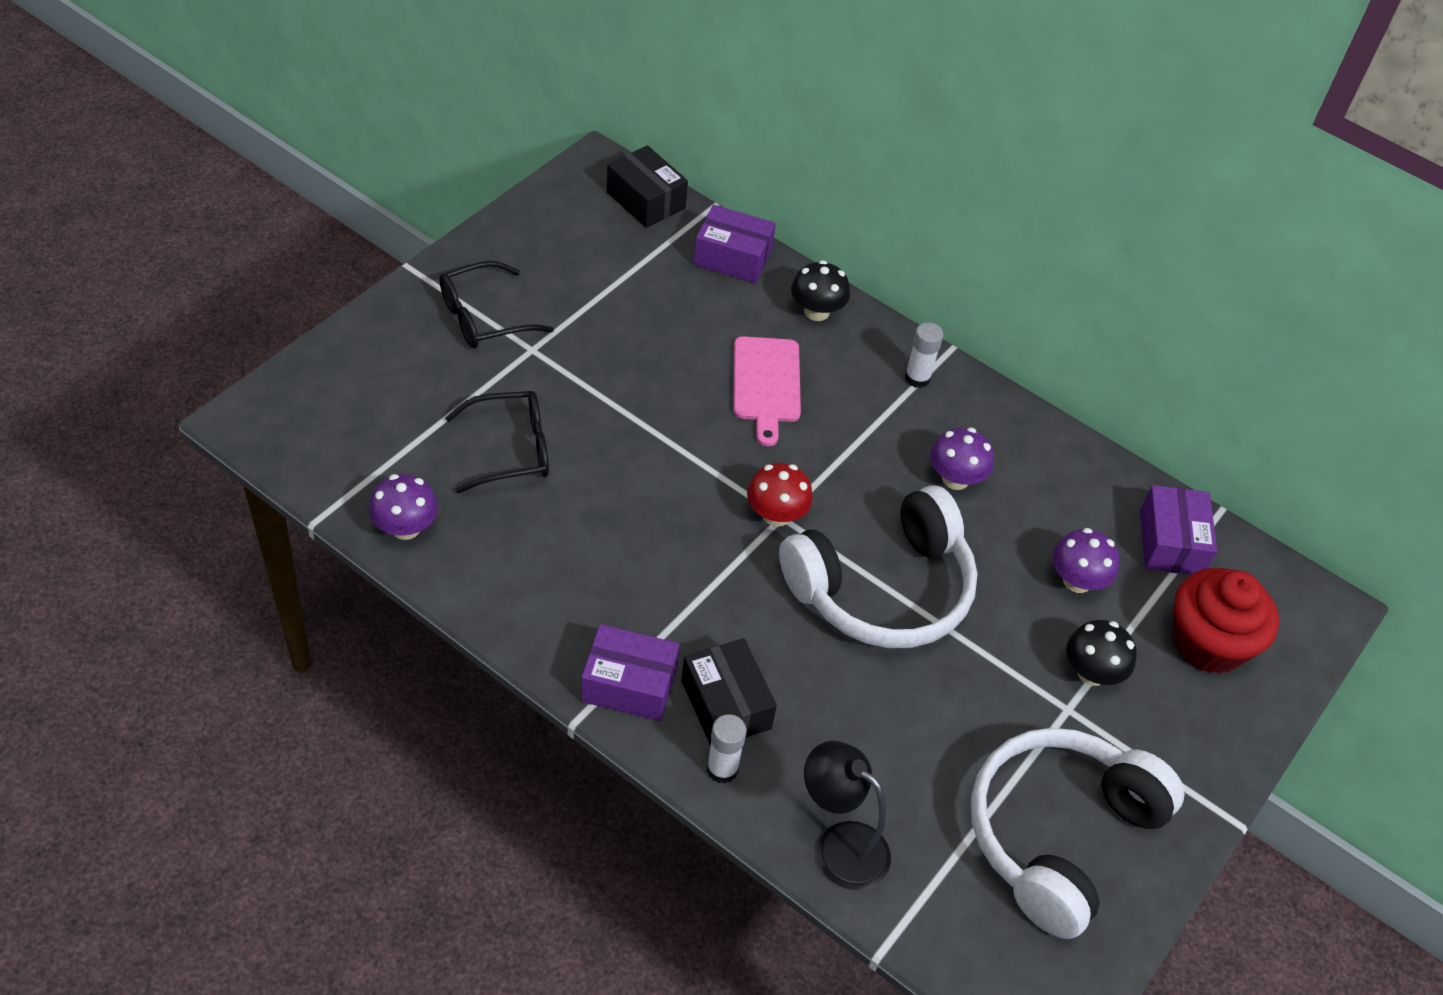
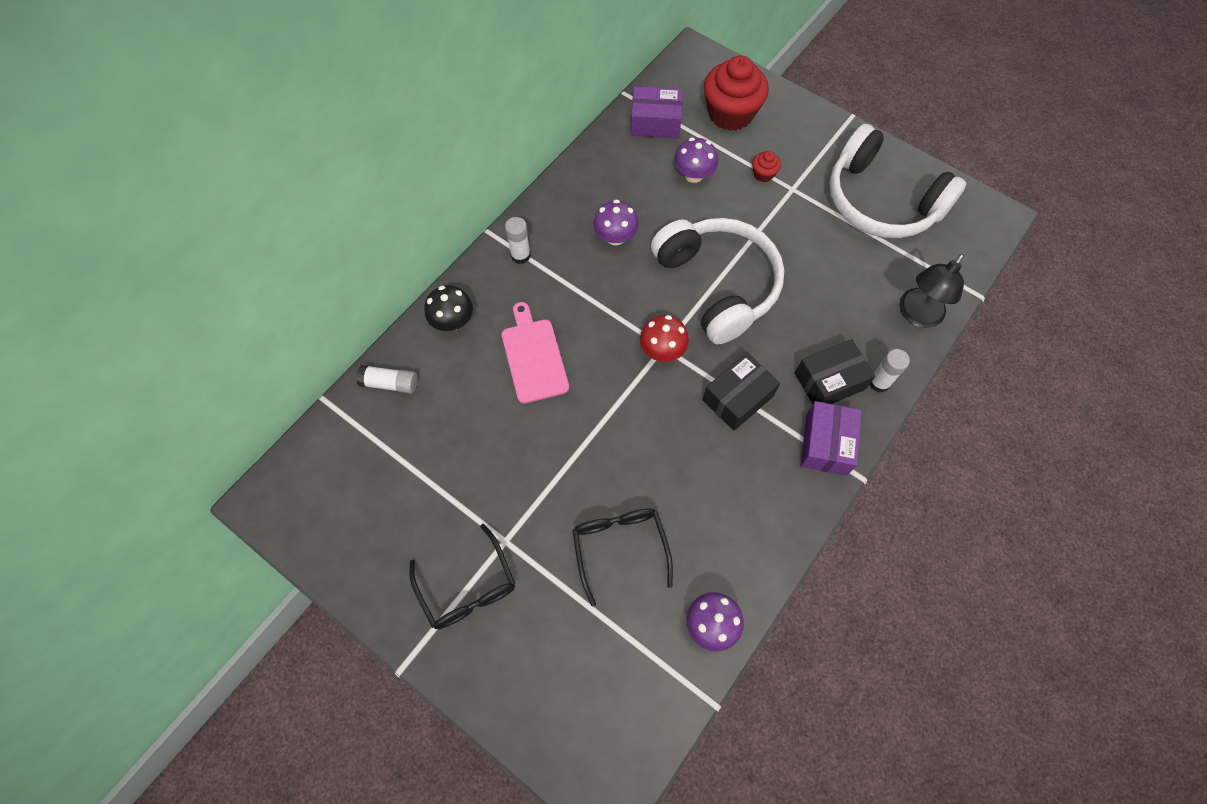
camera: 85 degrees left, 15 degrees up
black box [606,145,688,228] -> black box moved to [702,352,780,431]
purple box [693,205,776,283] -> white glue stick [356,365,417,394]
pink cutting board [734,336,801,447] -> pink cutting board turned 105 degrees counterclockwise [502,302,569,404]
black mushroom [1066,620,1137,686] -> red cupcake [752,151,781,182]

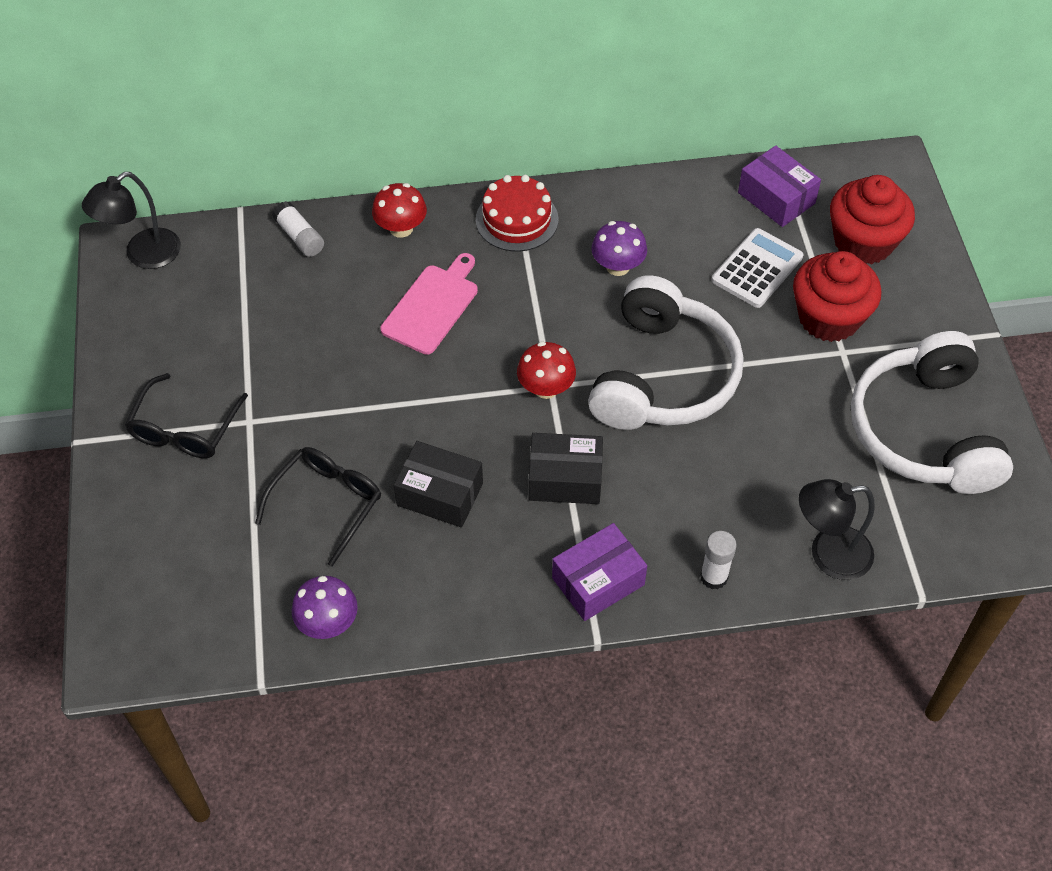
camera: 45 degrees right, 10 degrees down
black mushroom [424,285,473,331] -> red mushroom [372,183,427,238]
white glue stick [505,217,531,264] -> red cake [476,175,558,252]
purple mushroom [674,138,718,183] -> white calculator [712,228,803,308]
red cupcake [752,151,781,182] -> red cupcake [793,251,881,342], size x2.29
black box [795,339,876,404] -> black box moved to [394,441,483,528]
none -> black lamp [82,172,181,269]

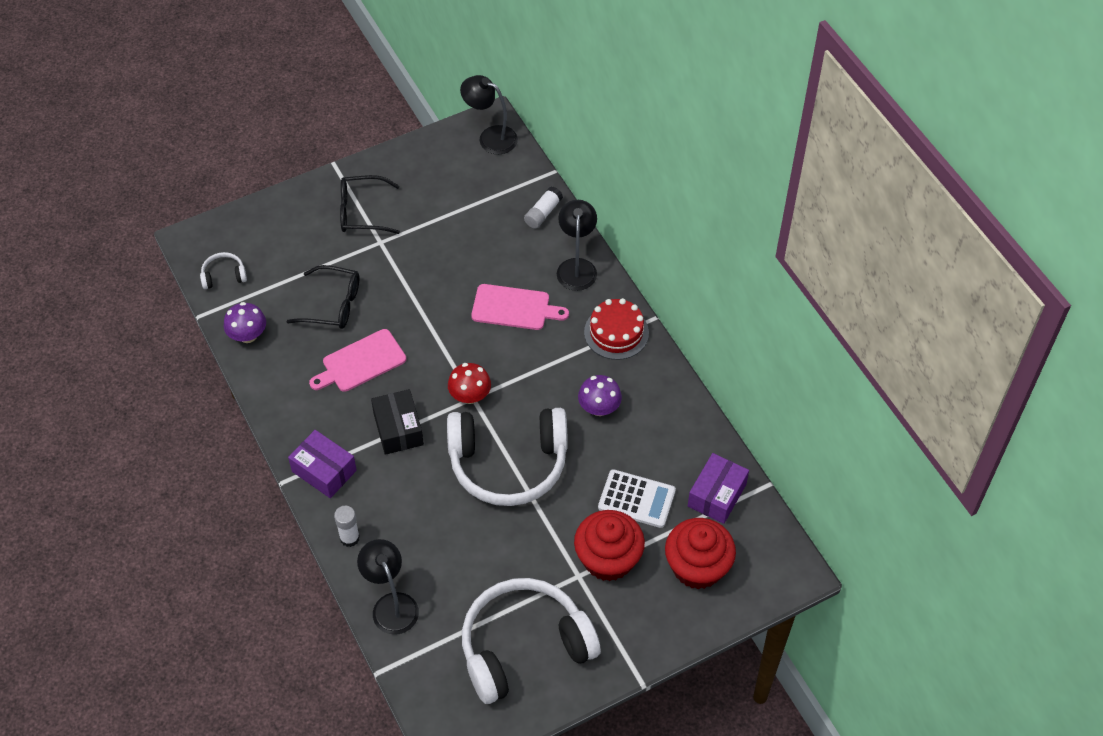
camera: 70 degrees right, 0 degrees up
red mushroom [372,183,427,238] -> black lamp [557,200,597,291]
black box [394,441,483,528] -> pink cutting board [309,329,406,392]
none -> white headphones [200,252,247,289]

